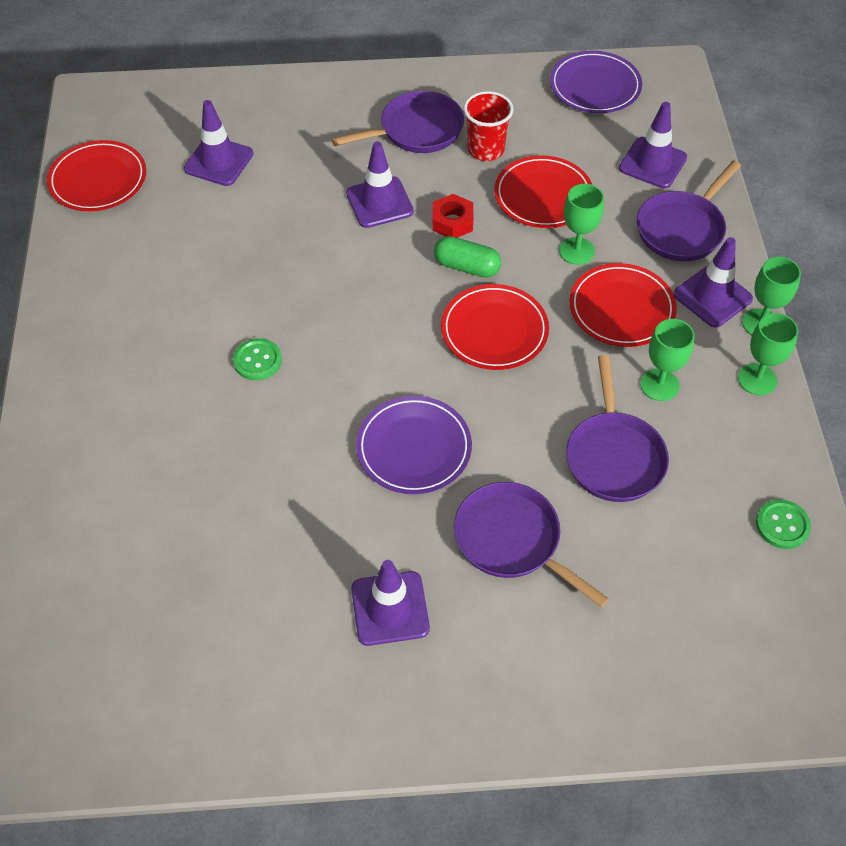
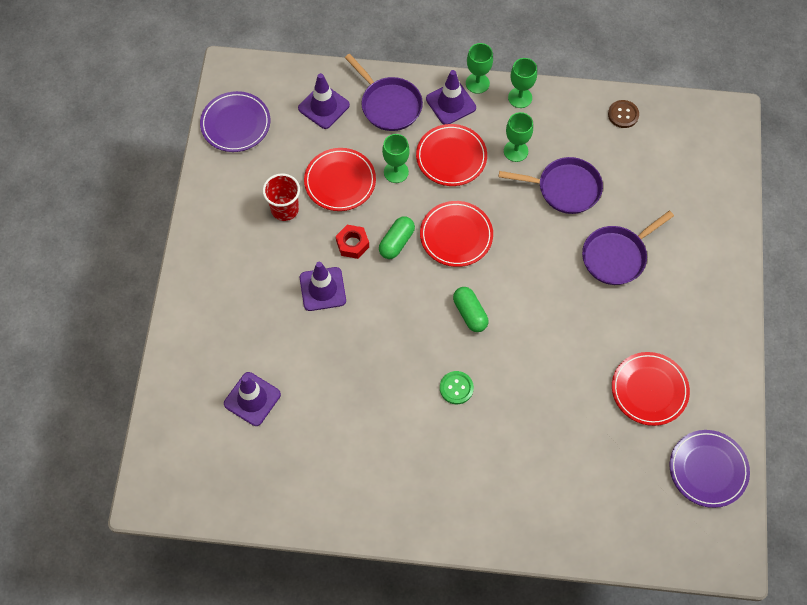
camera: 80 degrees left, 10 degrees up
red plate [47,140,146,211] -> red plate moved to [612,352,690,426]
purple pan [331,91,464,153] -> none
purple traffic cone [351,560,430,646] -> none
purple plate [356,396,472,494] -> purple plate moved to [670,430,750,508]
green button [756,499,811,549] -> brown button [608,100,639,128]
none -> green capsule [453,287,489,332]

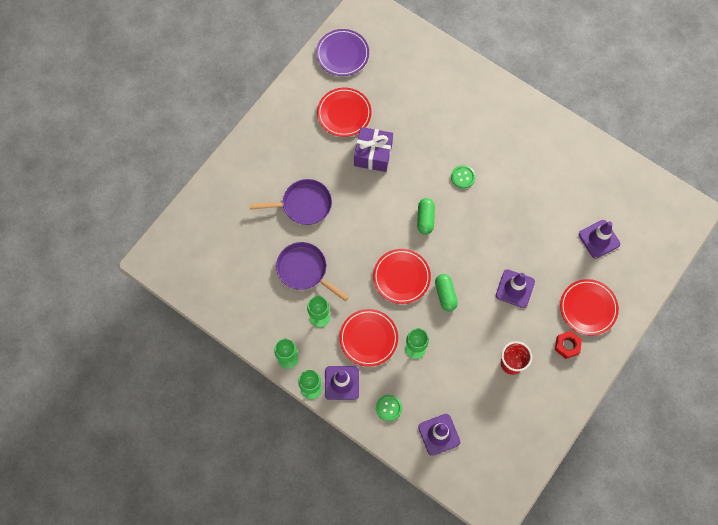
camera: 150 degrees left, 5 degrees up
purple plate [200,91,270,152] -> none
red plate [304,148,376,211] -> red plate moved to [560,279,619,336]
red nut [336,225,369,259] -> red nut moved to [555,331,582,359]
purple pan [345,54,423,131] -> green button [376,395,402,421]
green capsule [379,216,415,259] -> green capsule turned 75 degrees counterclockwise [435,274,458,311]
brown button [608,100,639,128] -> none
none -> purple gift [354,127,393,172]

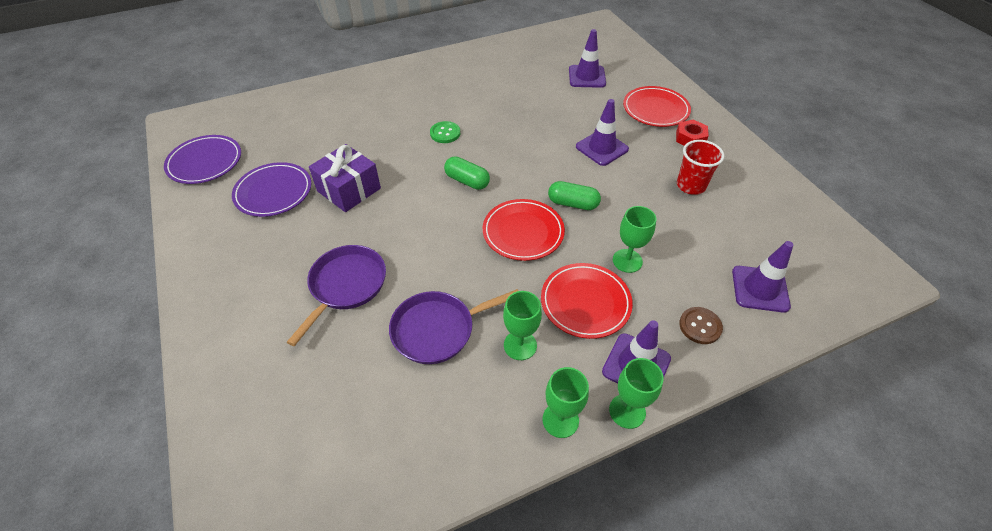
camera: 60 degrees left, 20 degrees down
red plate [317,88,371,137] -> purple plate [232,162,312,217]
green button [376,395,402,421] -> brown button [679,307,723,344]

